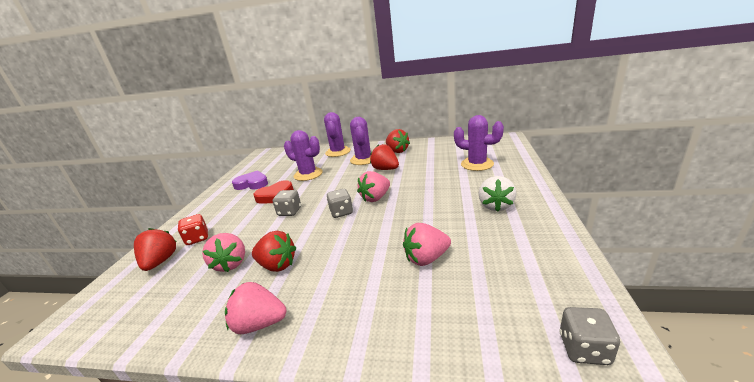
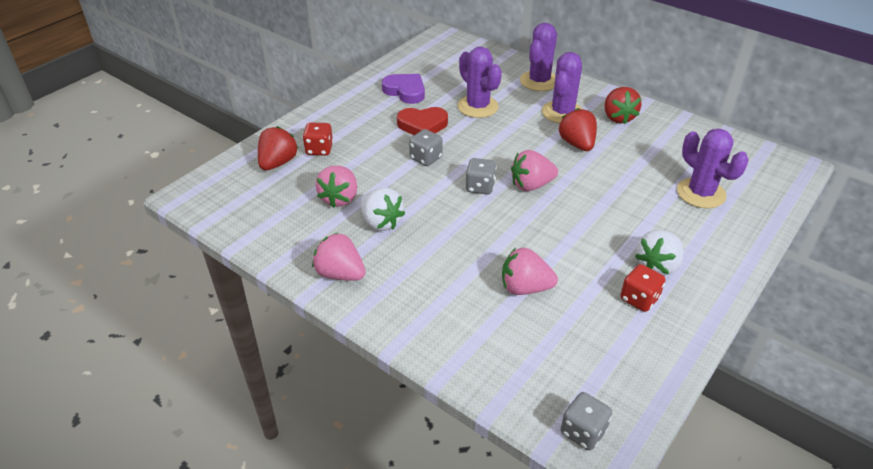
camera: 25 degrees right, 15 degrees up
red strawberry [252,231,296,272] -> white strawberry [360,188,405,231]
none -> red dice [620,264,666,312]

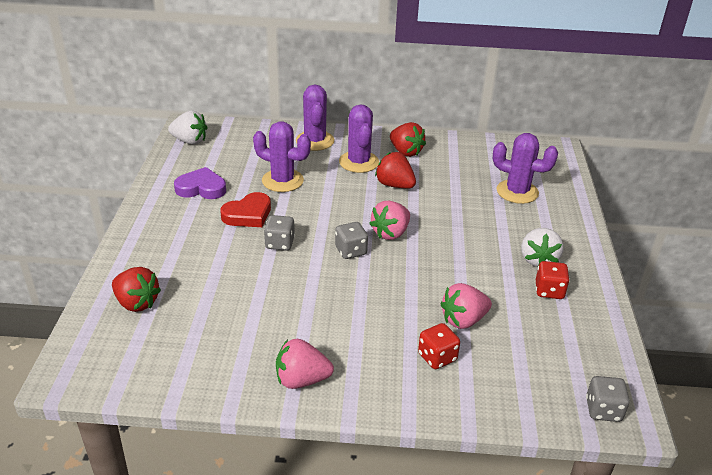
camera: 35 degrees left, 5 degrees down
red strawberry [258,126,298,171] -> red strawberry turned 135 degrees clockwise [112,267,161,312]
red dice [303,122,333,156] -> red dice moved to [418,323,460,369]
pink strawberry [316,166,357,208] -> none
white strawberry [360,188,405,231] -> white strawberry moved to [168,111,208,145]

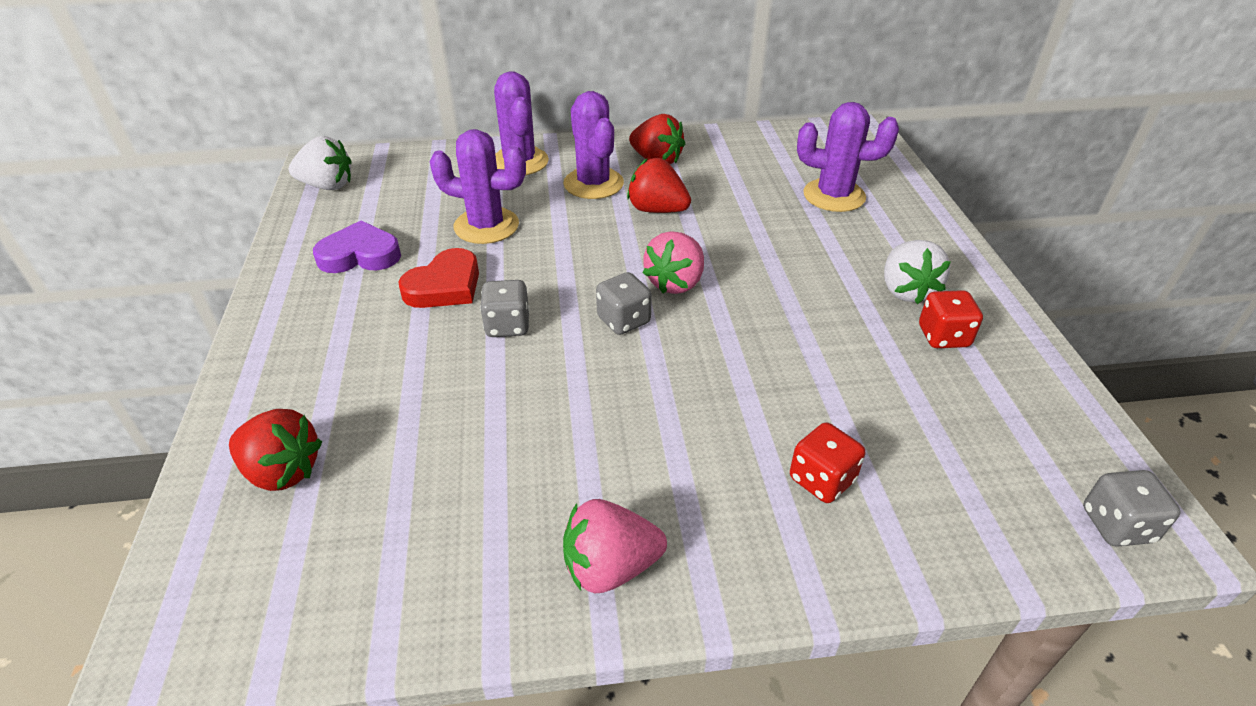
camera: 10 degrees left, 5 degrees up
pink strawberry [440,283,492,329] -> none

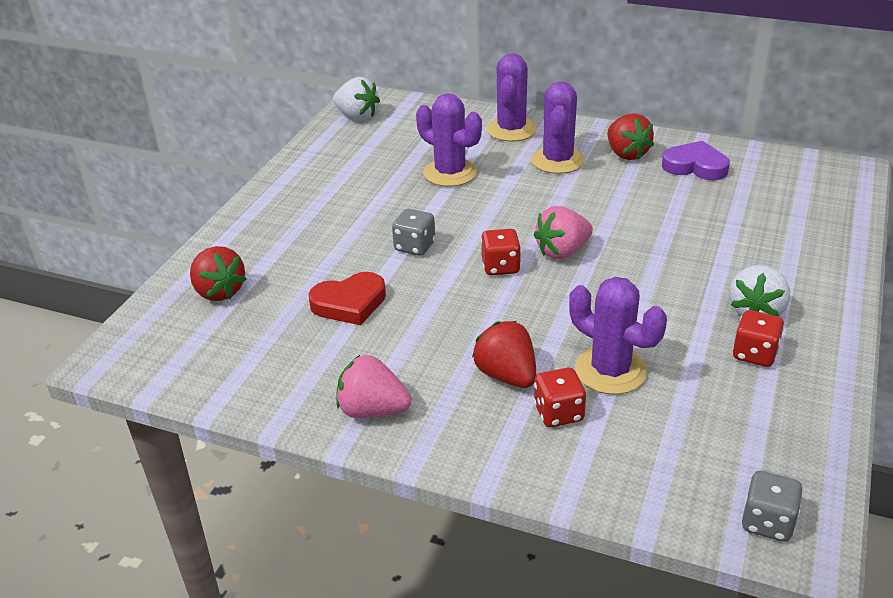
camera: 30 degrees right, 5 degrees down
purple heart [313,221,401,273] -> purple heart moved to [662,141,730,180]
red heart [399,248,479,308] -> red heart moved to [308,272,386,325]
grey dice [596,272,652,335] -> red dice [481,229,521,276]
red strawberry [627,158,691,213] -> red strawberry moved to [472,321,536,388]
purple cactus [797,102,899,212] -> purple cactus moved to [569,277,667,395]

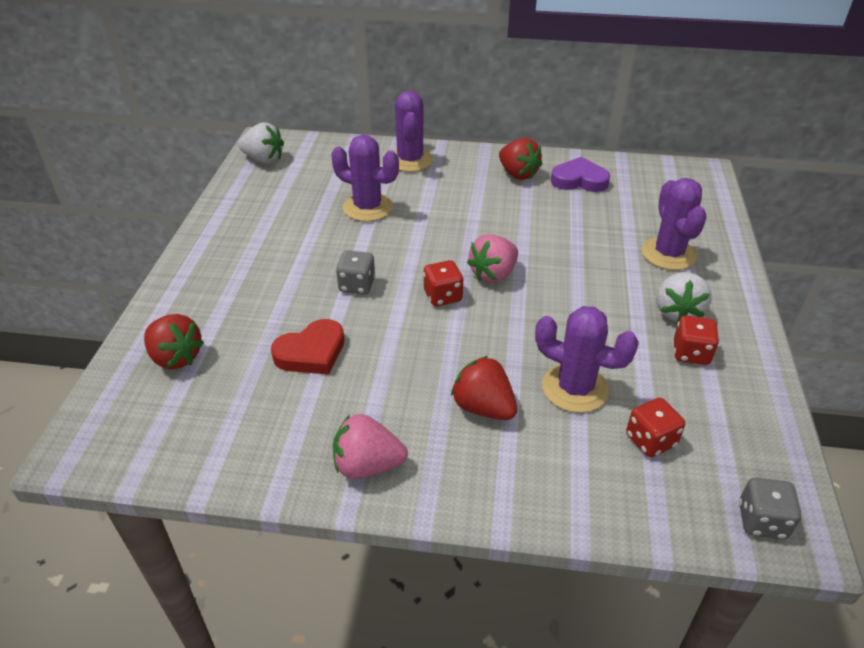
camera: 15 degrees left, 5 degrees up
purple cactus [531,81,585,174] -> purple cactus moved to [642,178,707,270]
red dice [534,368,586,427] -> red dice moved to [626,398,685,457]

